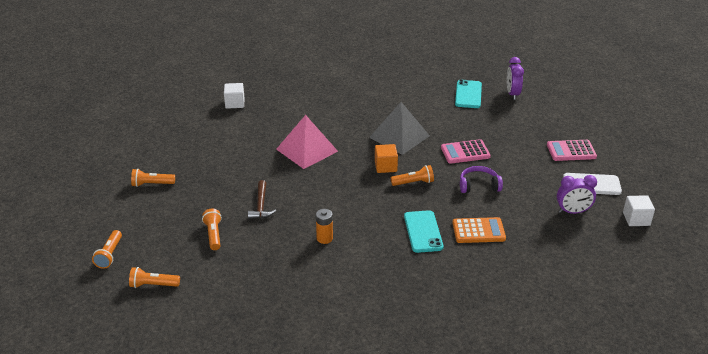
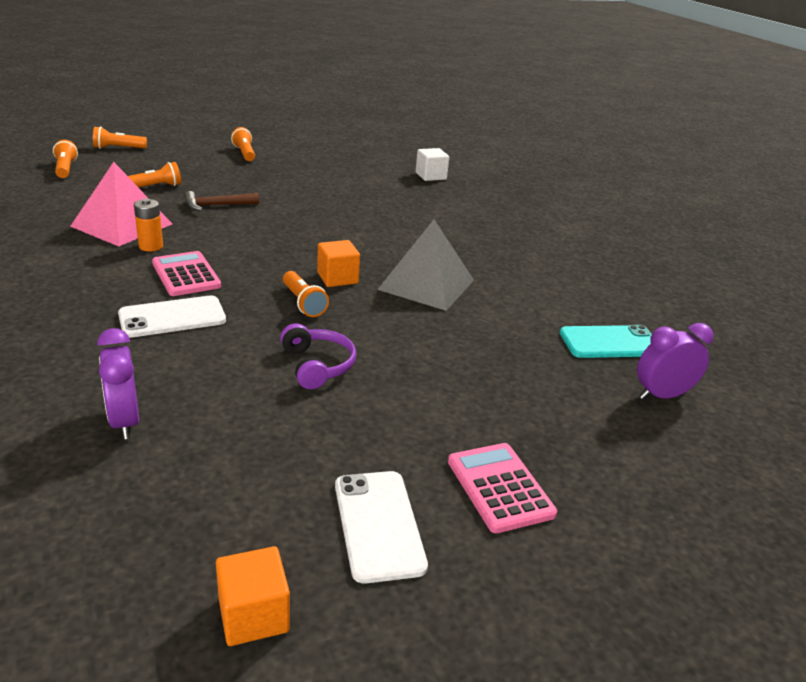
camera: 70 degrees right, 5 degrees down
pink pyramid [276,115,338,169] -> pink pyramid moved to [70,162,172,246]
turquoise phone [404,210,444,253] -> white phone [118,295,226,338]
pink calculator [441,139,491,164] -> pink calculator moved to [152,251,221,296]
orange calculator [453,217,506,243] -> none
purple clock [557,175,597,214] -> purple clock moved to [97,328,139,439]
white cube [623,195,655,226] -> orange cube [216,546,290,646]

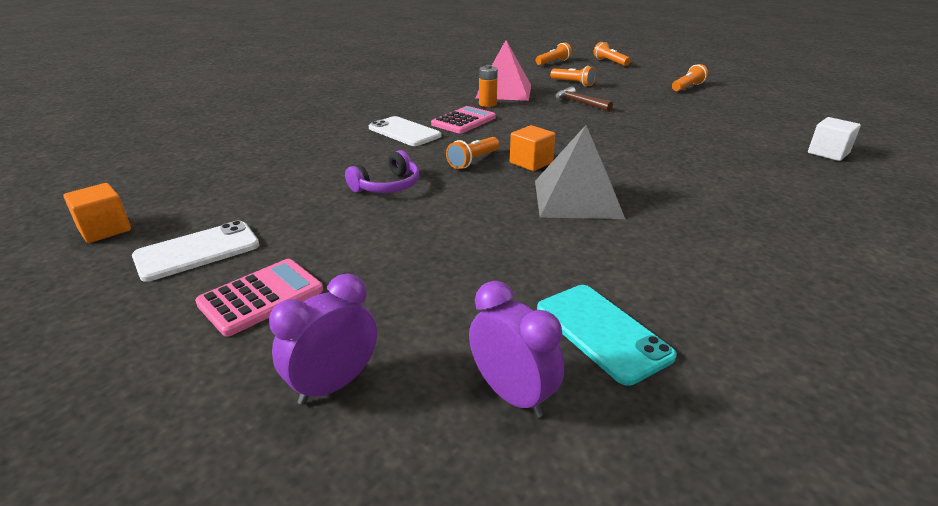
camera: 70 degrees right, 0 degrees up
purple clock [97,328,139,439] -> purple clock moved to [269,274,377,405]

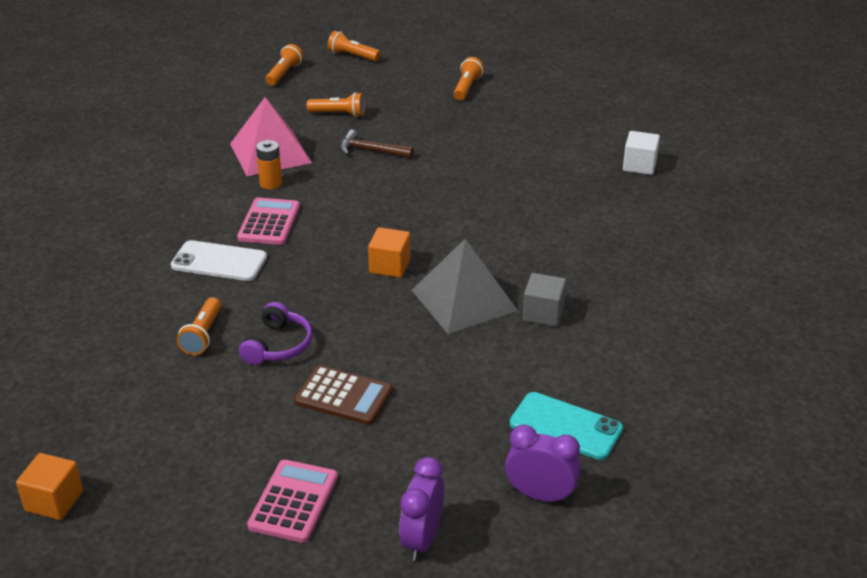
camera: 30 degrees left, 5 degrees up
white phone [132,221,259,282] -> none
orange flashlight [446,137,499,169] -> orange flashlight moved to [177,297,221,355]
none -> brown calculator [294,365,393,425]
none -> grey cube [523,273,567,327]

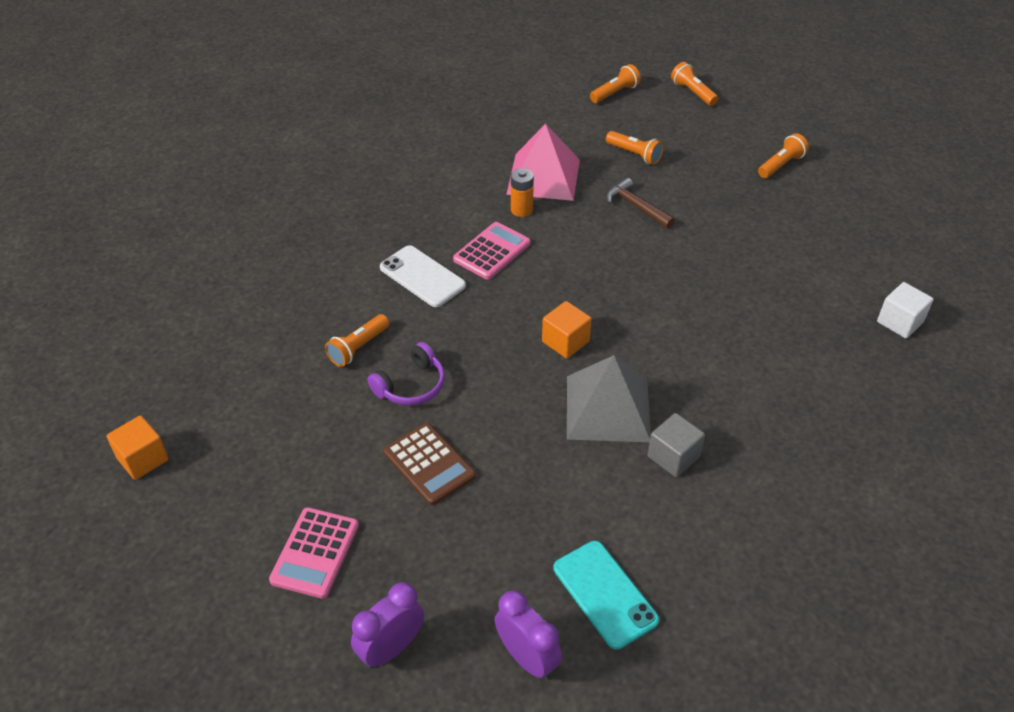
camera: 30 degrees right, 10 degrees up
pink calculator [247,460,338,543] -> pink calculator turned 150 degrees clockwise [269,507,359,599]

